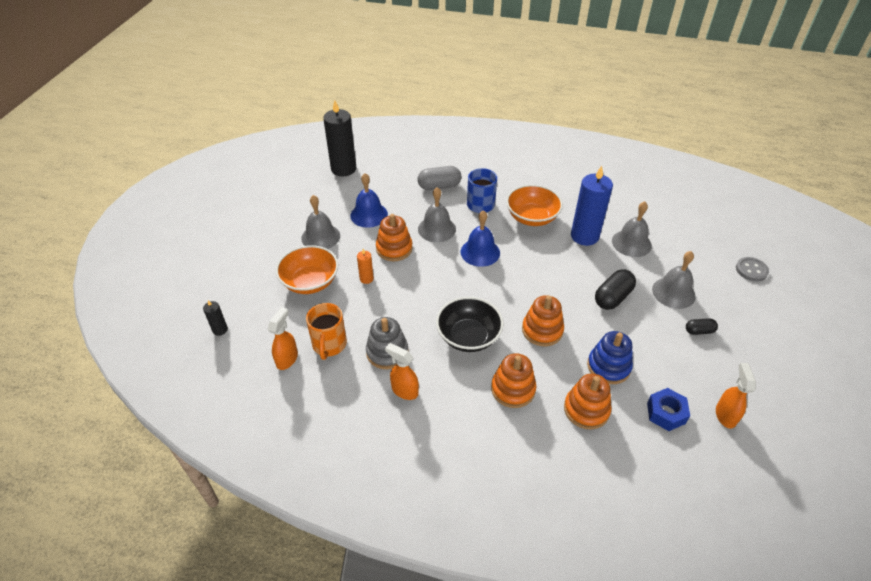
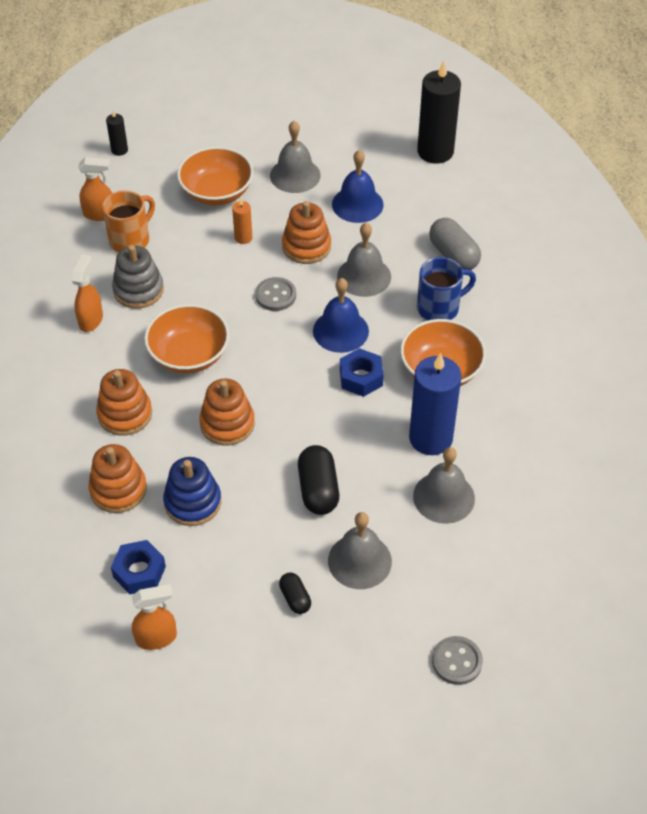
camera: 70 degrees right, 5 degrees up
orange mug [306,303,347,360] -> orange mug turned 150 degrees clockwise [102,191,155,253]
black bowl [436,297,504,352] -> orange bowl [144,304,229,373]
black capsule [595,269,636,310] -> black capsule turned 60 degrees clockwise [298,445,339,515]
none -> grey button [255,277,296,311]
none -> blue nut [340,348,384,397]

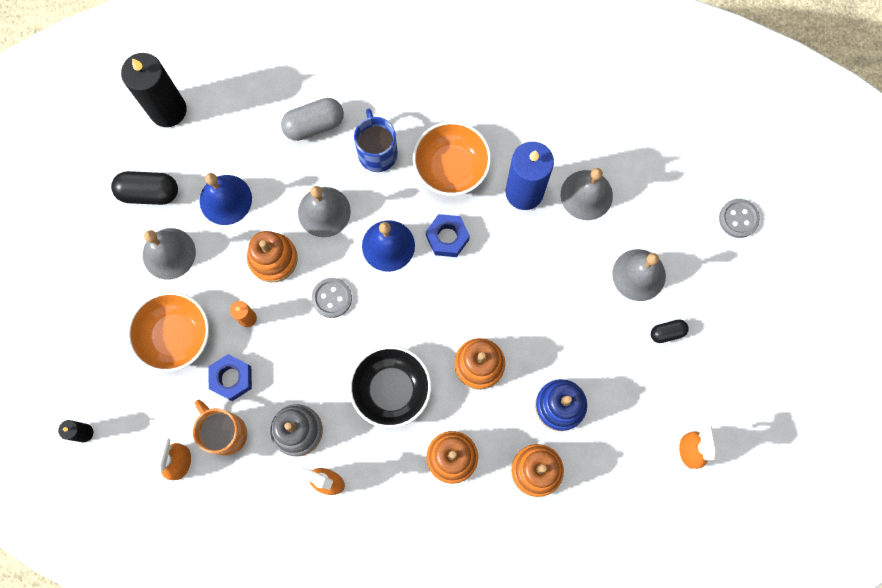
camera: 80 degrees left, 25 degrees up
blue nut [111,540,166,594] -> blue nut moved to [208,354,252,401]
orange bowl [144,304,229,373] -> black bowl [349,346,431,428]
black capsule [298,445,339,515] -> black capsule moved to [111,171,178,205]

